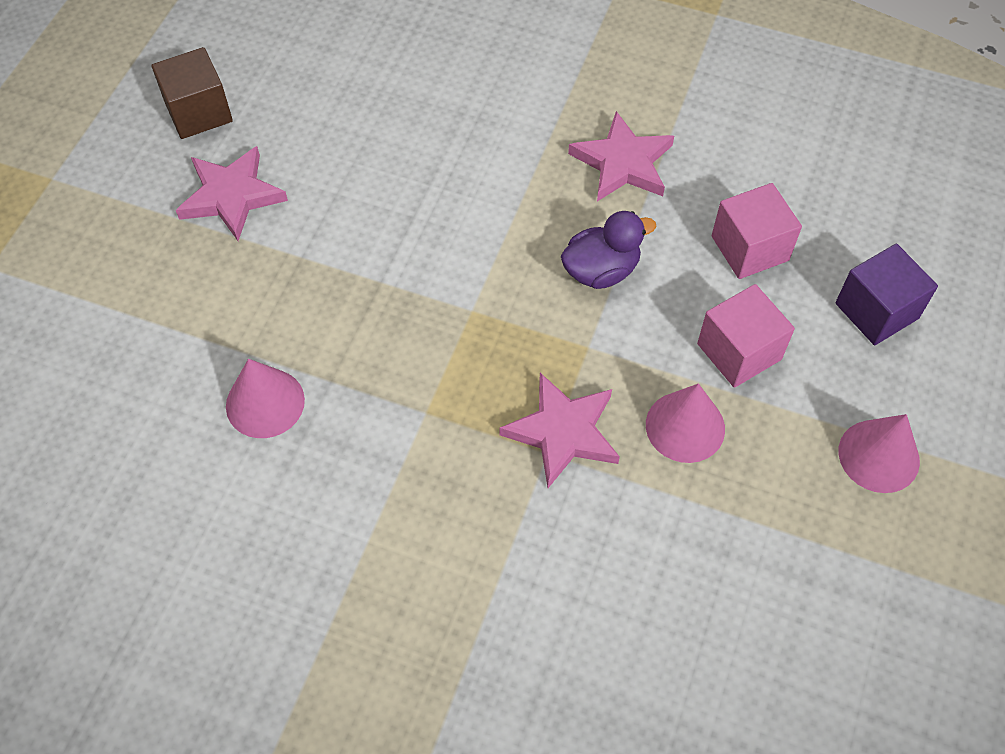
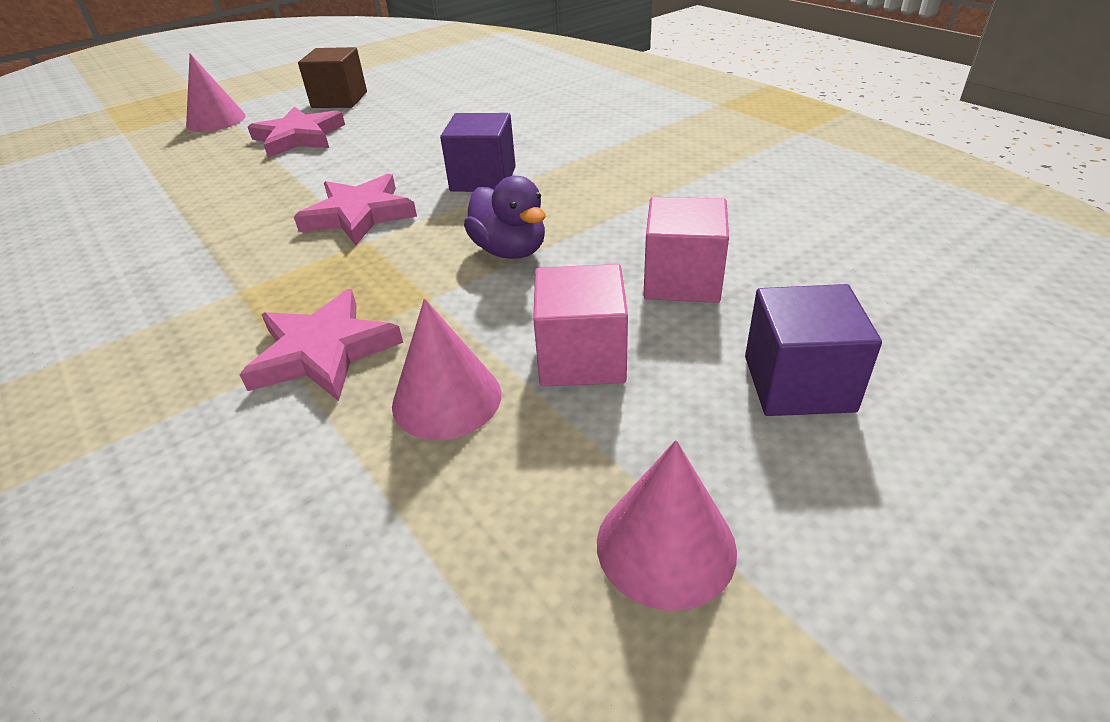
camera: 35 degrees right, 20 degrees down
pink cone [226,359,305,438] -> pink cone moved to [186,54,246,132]
purple duck [561,211,657,289] -> purple duck turned 45 degrees clockwise [464,176,546,259]
pink star [568,111,674,201] -> pink star moved to [294,174,417,245]
none -> purple cube [440,113,516,192]

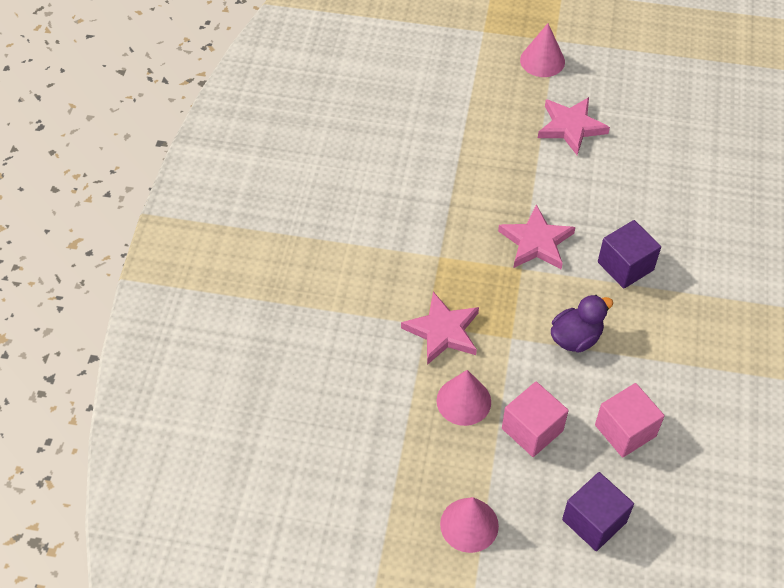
camera: 45 degrees right, 15 degrees up
brown cube [298,47,367,108] -> none
purple duck [464,176,546,259] -> purple duck turned 135 degrees counterclockwise [551,295,613,353]

